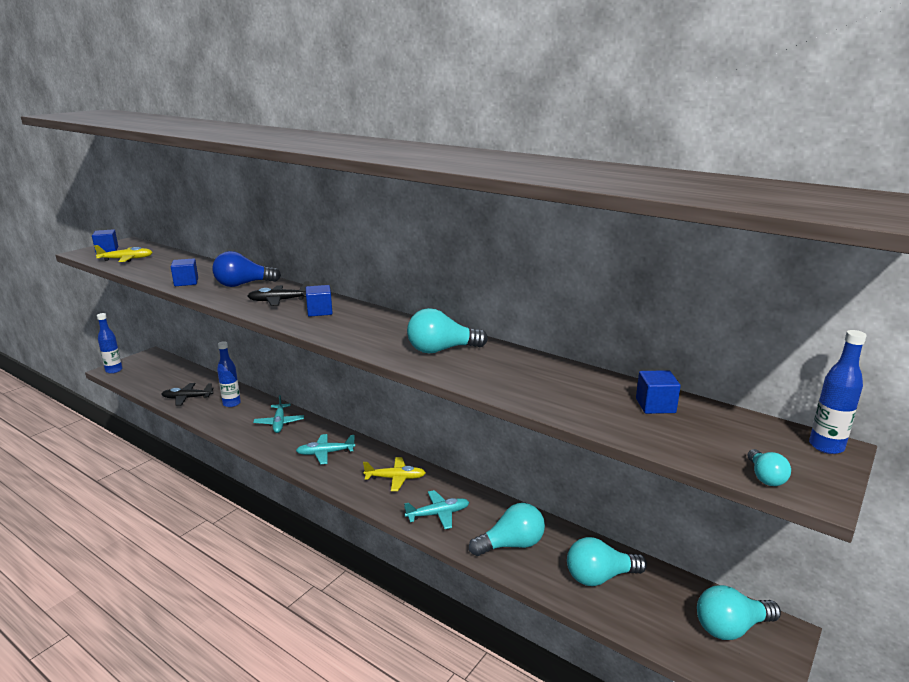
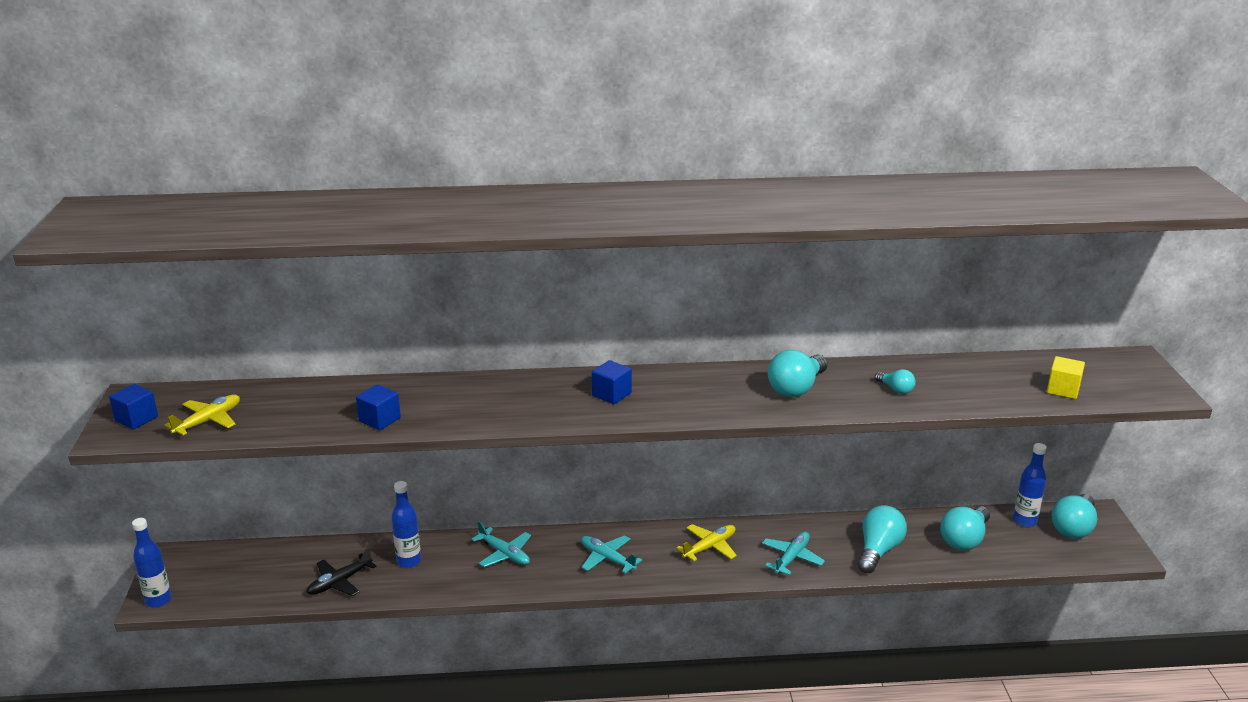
camera: 40 degrees left, 5 degrees up
blue light bulb [212,251,281,287] -> none
black plane [248,281,310,306] -> none
turquoise plane [296,434,355,464] -> turquoise plane turned 90 degrees clockwise [581,535,642,574]
blue cube [636,370,681,414] -> none
turquoise light bulb [748,449,791,486] -> turquoise light bulb moved to [875,369,916,394]
blue bottle [809,330,867,454] -> blue bottle moved to [1013,443,1047,527]
none -> yellow cube [1047,356,1085,399]

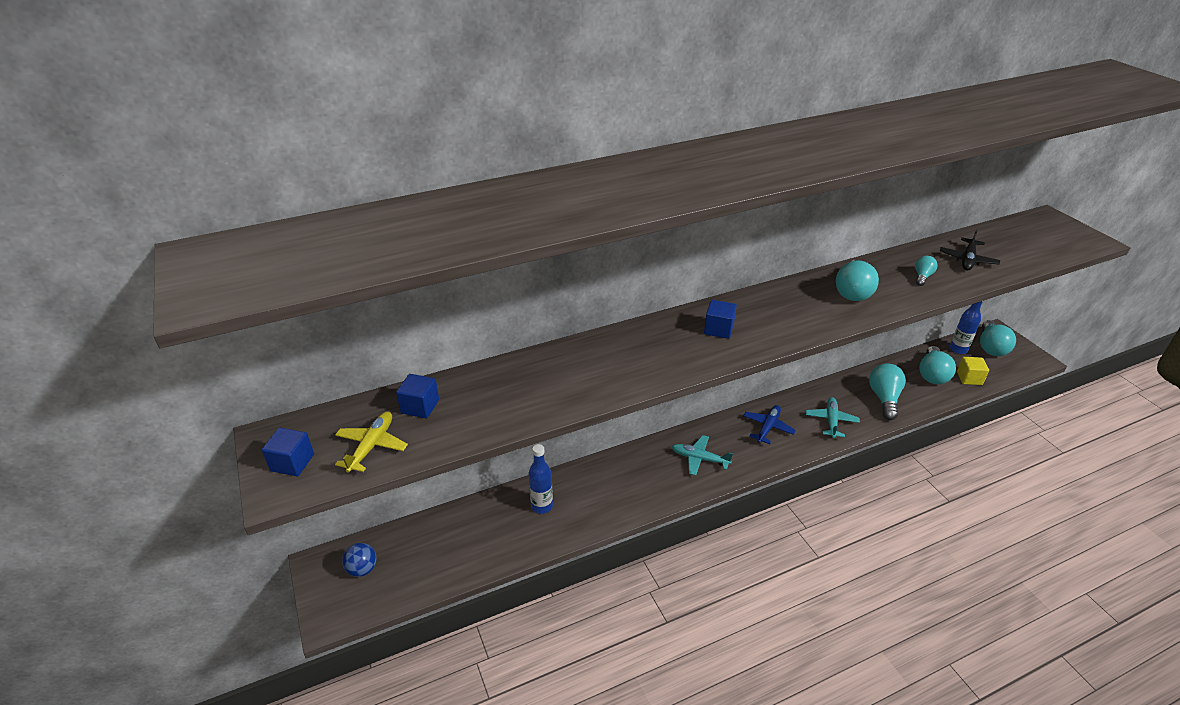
camera: 20 degrees left, 10 degrees up
blue bottle [132,518,171,607] -> none
black plane [306,547,377,596] -> black plane moved to [940,229,1000,271]
blue cube [356,384,401,430] -> blue cube moved to [396,374,439,418]
turquoise plane [471,521,531,567] -> none
yellow plane [676,524,737,561] -> blue plane [743,405,796,444]
turquoise light bulb [875,369,916,394] -> turquoise light bulb turned 90 degrees counterclockwise [915,256,938,286]
yellow cube [1047,356,1085,399] -> yellow cube moved to [957,357,989,385]
none -> blue ball [342,543,376,577]

